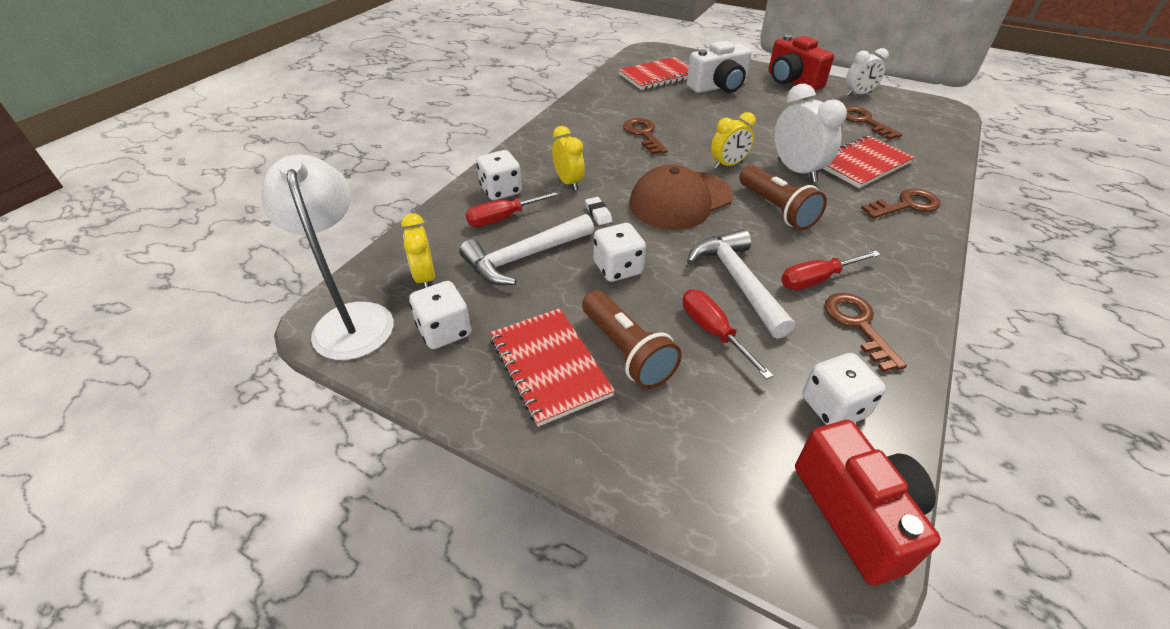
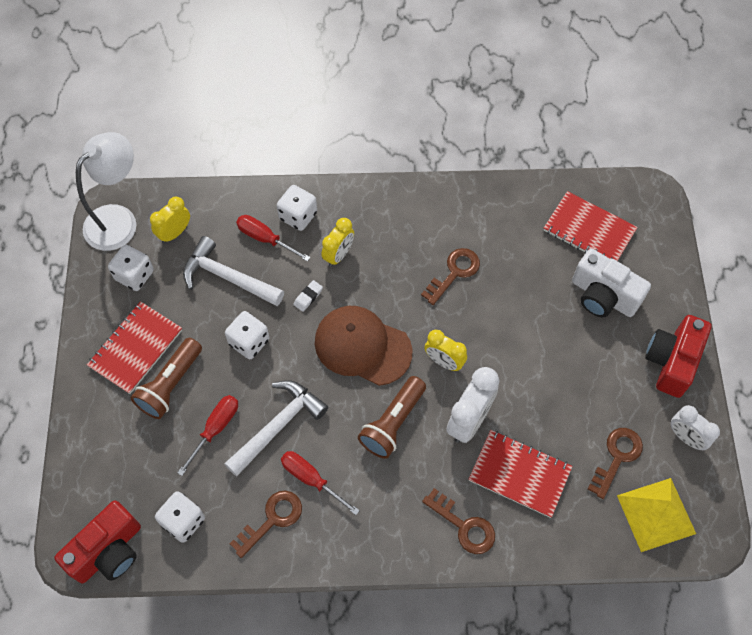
camera: 60 degrees right, 20 degrees up
none -> yellow pyramid [617,478,696,552]

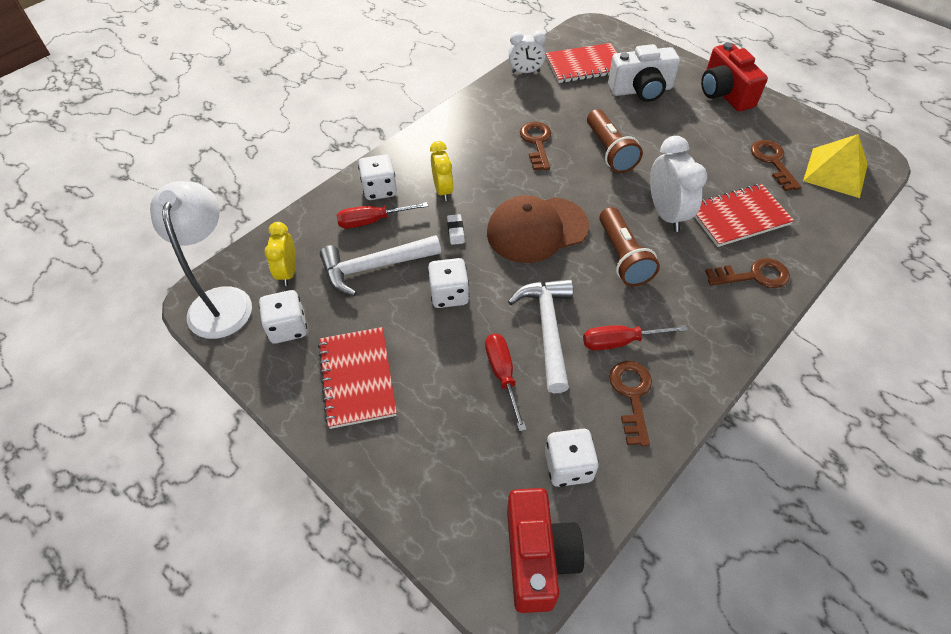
camera: 45 degrees left, 10 degrees down
brown flashlight [131,338,202,419] -> brown flashlight moved to [587,109,643,173]
yellow clock [424,330,467,371] -> none
white clock [671,405,720,450] -> white clock moved to [509,30,546,73]

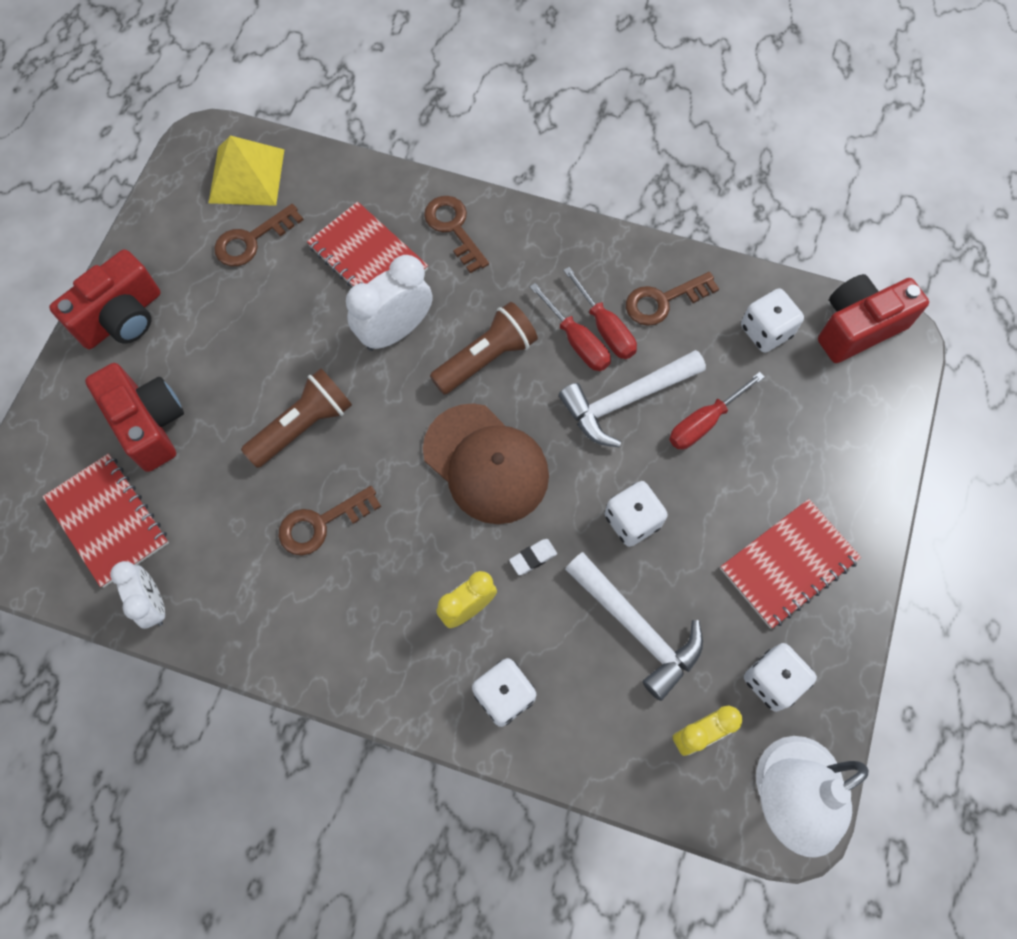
camera: 115 degrees left, 15 degrees up
red screwdriver [337,202,428,228] -> red screwdriver moved to [530,283,611,371]
white camera [608,44,680,102] -> red camera [85,363,184,472]

